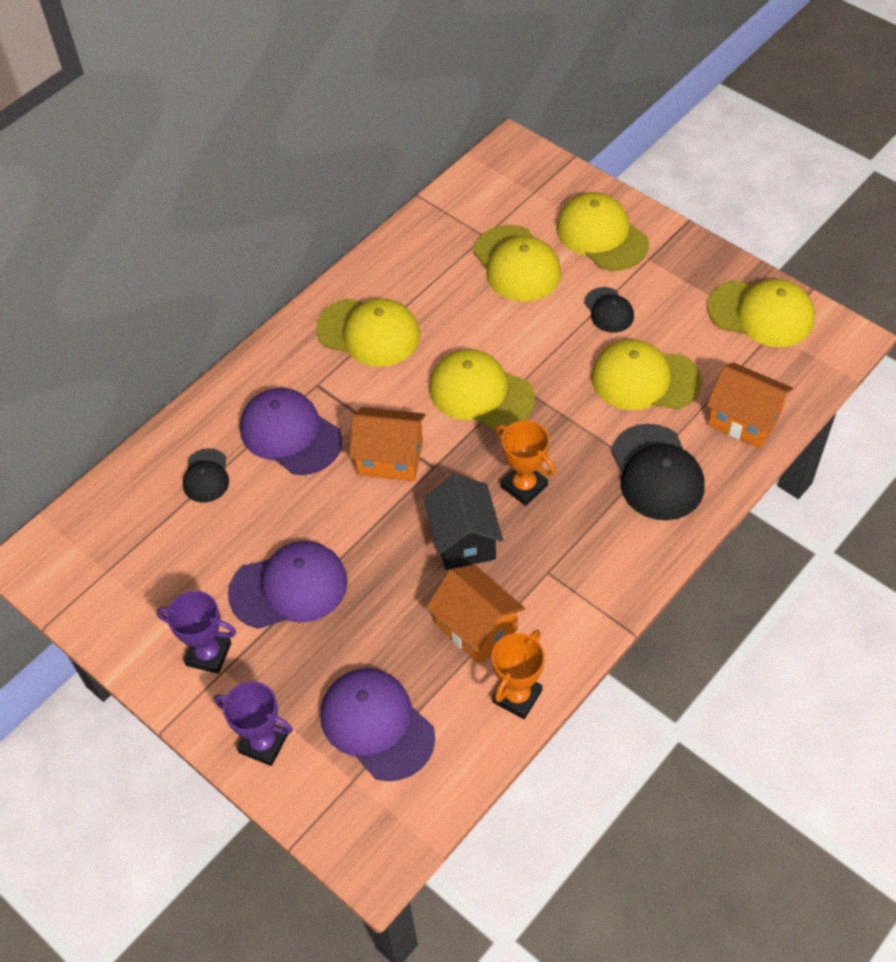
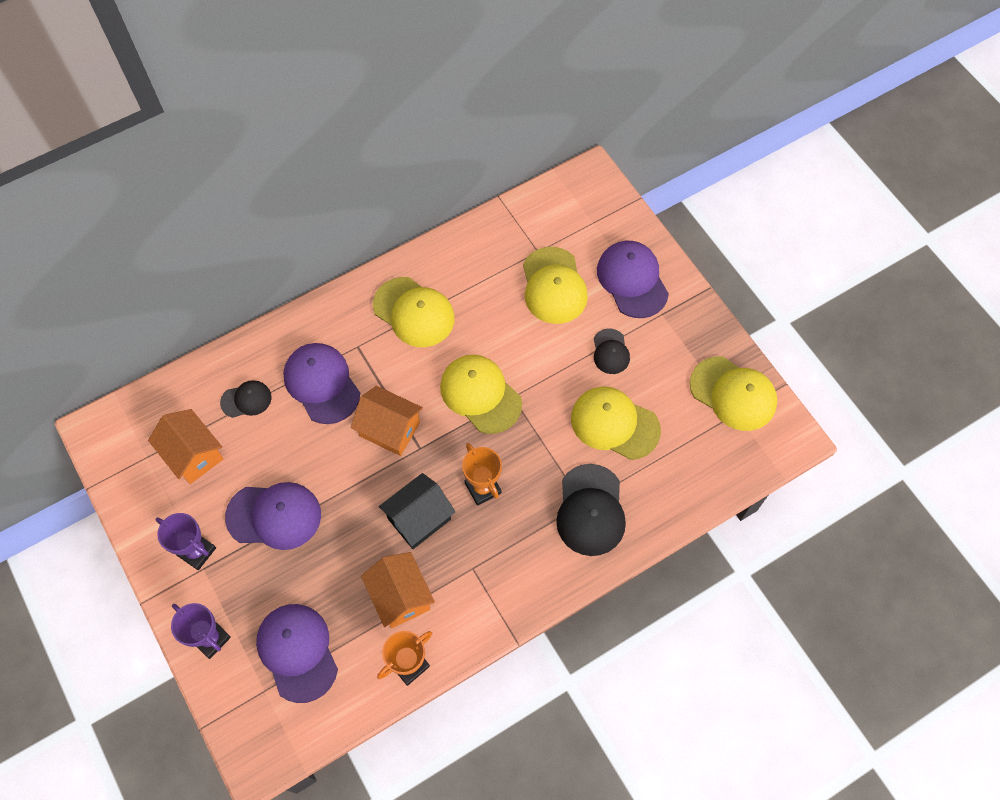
camera: 15 degrees right, 10 degrees up
black cap [183,448,229,503] -> black cap turned 120 degrees counterclockwise [220,380,272,418]
black house [423,474,503,570] -> black house turned 45 degrees clockwise [379,473,455,549]
yellow cap [556,192,649,271] -> purple cap [597,241,669,318]
orange house [707,363,793,448] -> orange house moved to [148,409,223,484]

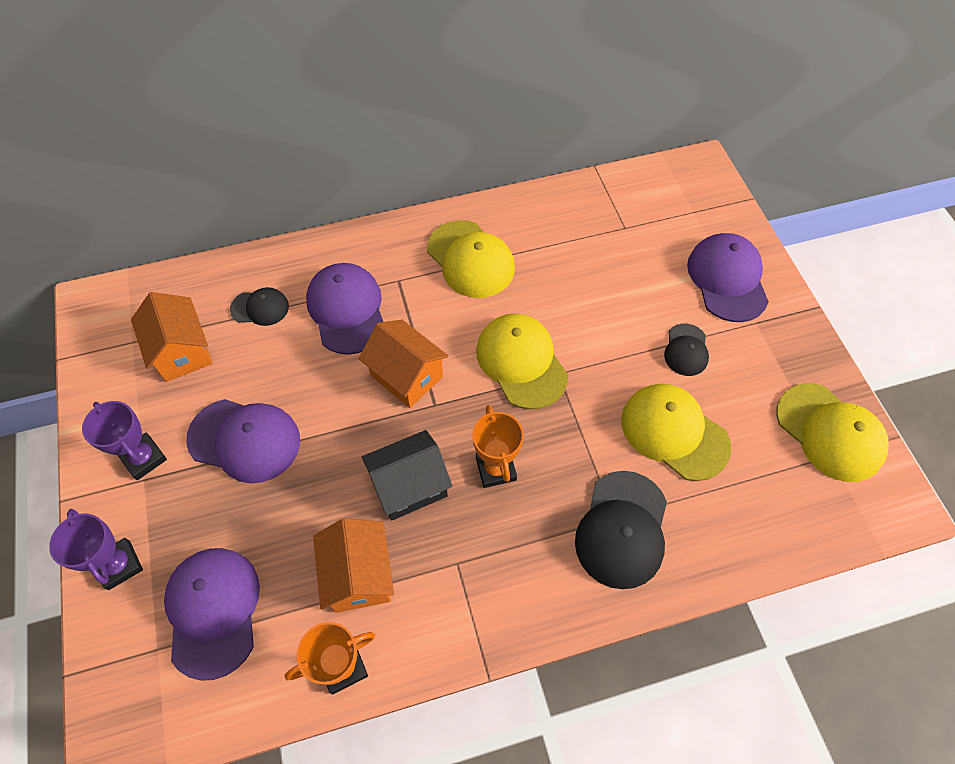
camera: 15 degrees right, 5 degrees down
yellow cap [523,247,588,324] -> none

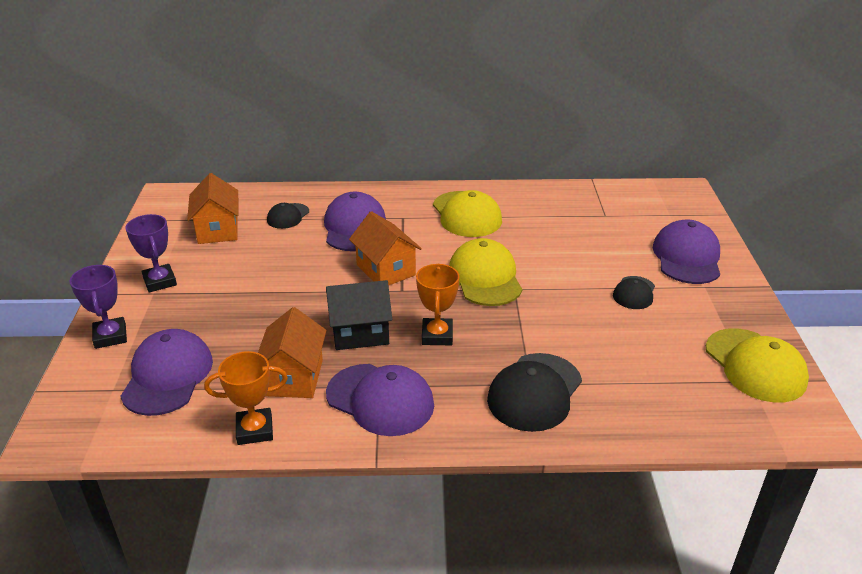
camera: 15 degrees right, 25 degrees down
purple cap [186,399,300,483] -> purple cap moved to [326,364,434,436]
black cap [230,287,289,326] -> black cap turned 105 degrees clockwise [267,203,309,229]
yellow cap [621,384,731,481] -> none

